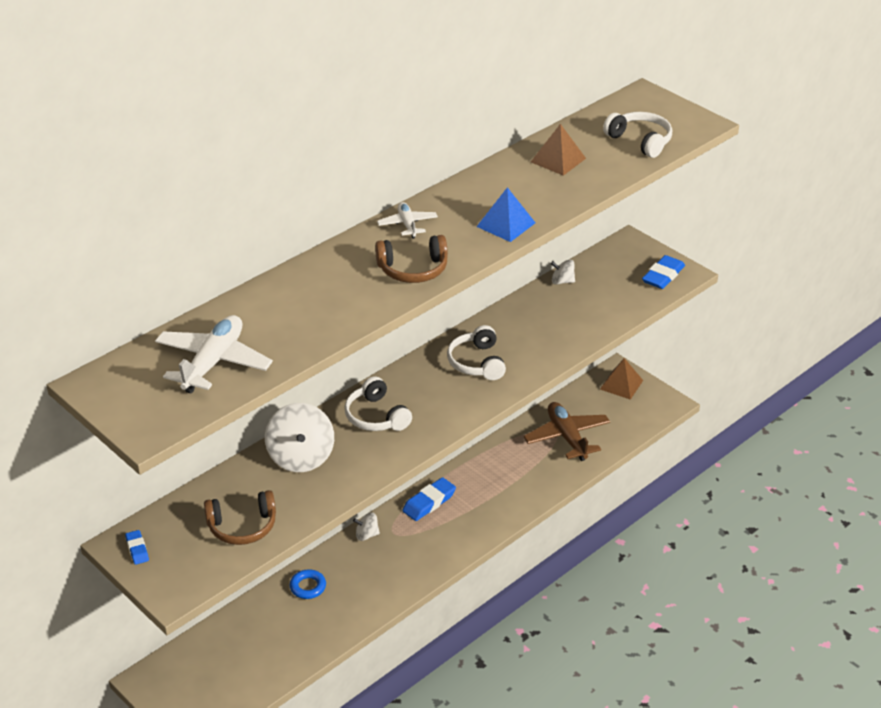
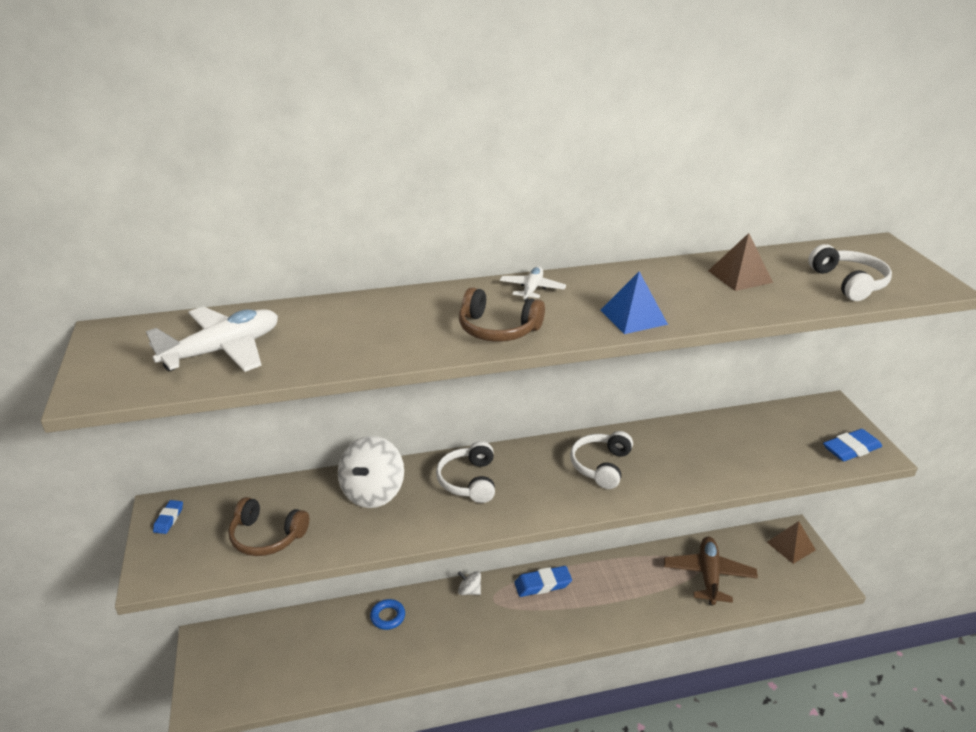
camera: 30 degrees right, 5 degrees down
white spinning top [551,260,575,285] -> none

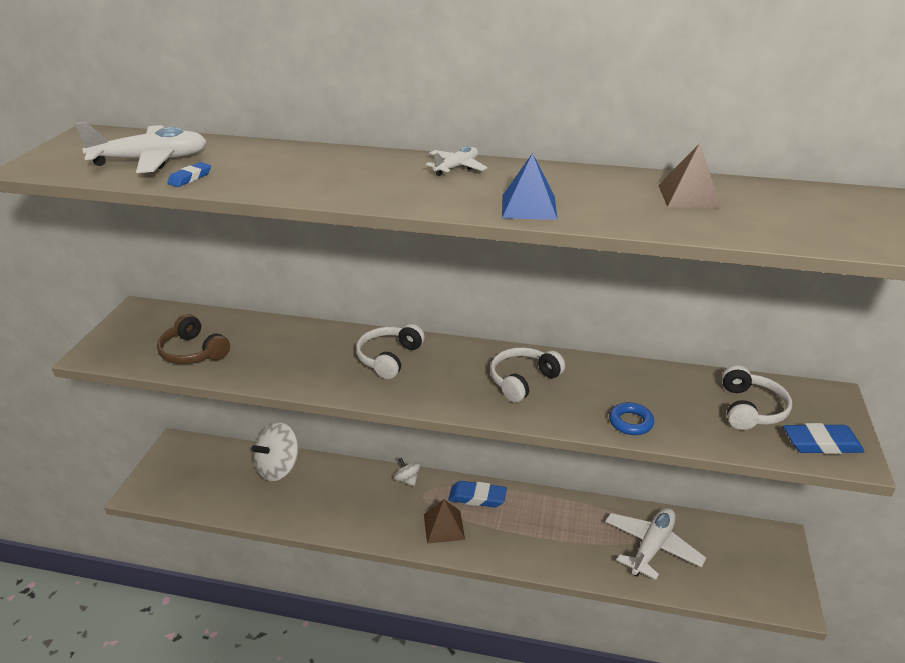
camera: 25 degrees right, 0 degrees up
blue eraser [153,500,183,534] -> blue eraser moved to [167,162,211,187]
white spinning top [338,436,404,508] -> white spinning top moved to [251,423,298,481]
blue ring [370,599,405,630] -> blue ring moved to [609,402,654,435]
brown headphones [459,287,545,342] -> none
brown plane [664,537,758,605] -> white plane [605,508,706,580]
brown pyramid [767,521,816,564] -> brown pyramid moved to [424,499,465,544]
white headphones [808,244,892,301] -> white headphones moved to [722,365,792,430]

